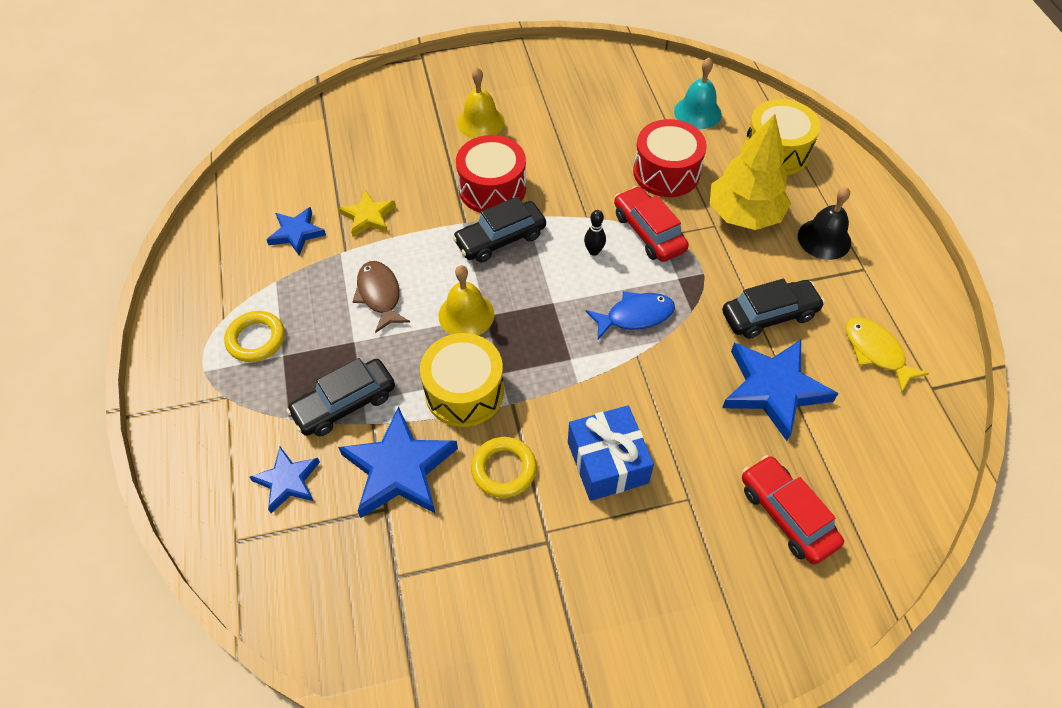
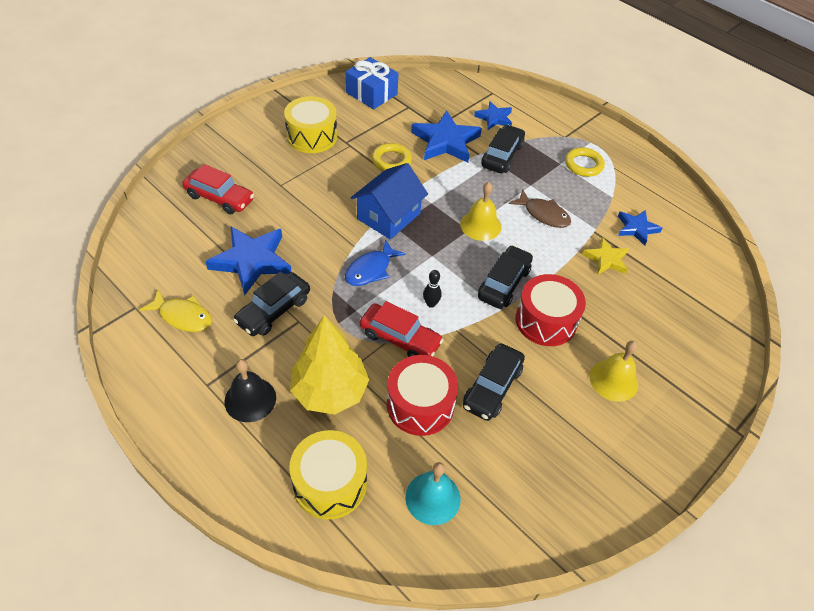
camera: 145 degrees right, 5 degrees down
yellow drum [420,333,504,427] -> yellow drum moved to [284,96,337,153]
blue gift [568,405,654,501] -> blue gift moved to [346,57,398,109]
none -> blue house [351,163,428,240]
none -> black car [463,343,525,421]

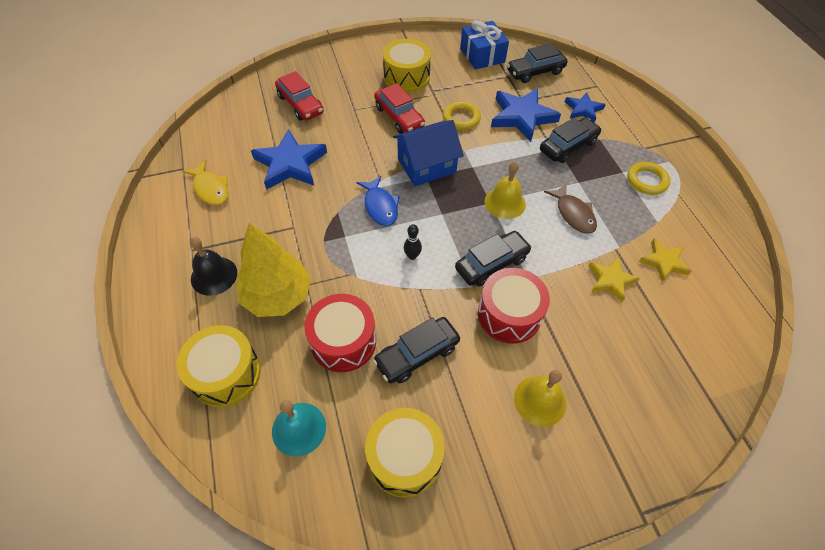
camera: 30 degrees right, 5 degrees up
black car [233,271,310,336] -> black car moved to [507,43,568,83]
blue fish [345,239,406,286] -> blue fish turned 90 degrees counterclockwise [356,176,400,226]
red car [360,301,443,357] -> red car moved to [374,83,425,134]
blue star [618,210,662,246] -> yellow star [639,239,692,282]
none -> yellow drum [365,408,445,498]

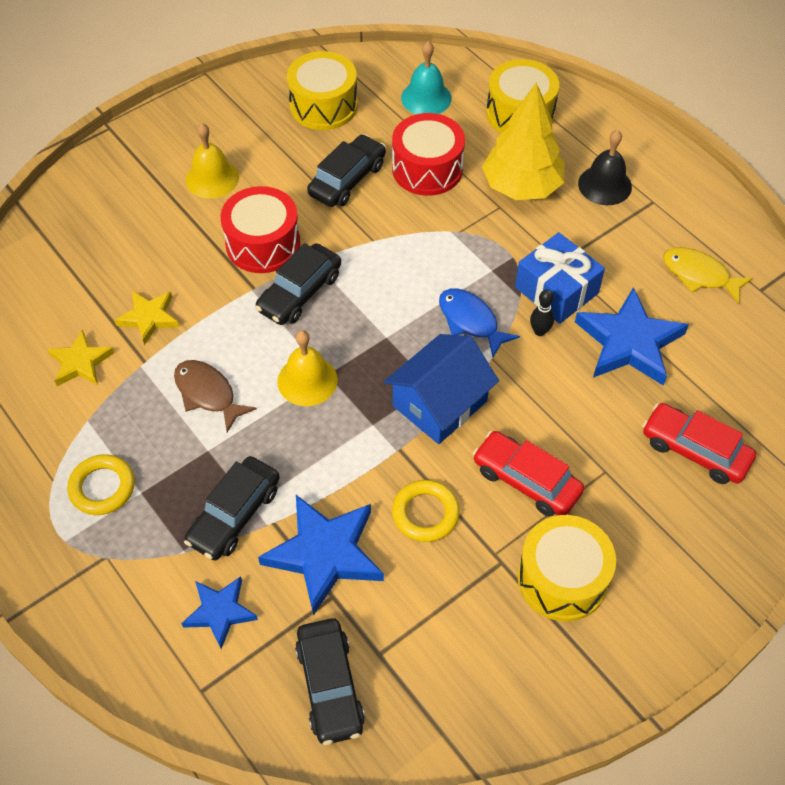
camera: 160 degrees right, 0 degrees up
black bowling pin [404,224,422,260] -> black bowling pin moved to [530,290,554,336]
blue gift [460,20,509,70] -> blue gift moved to [515,232,605,324]
black car [507,43,568,83] -> black car turned 120 degrees clockwise [295,618,365,745]

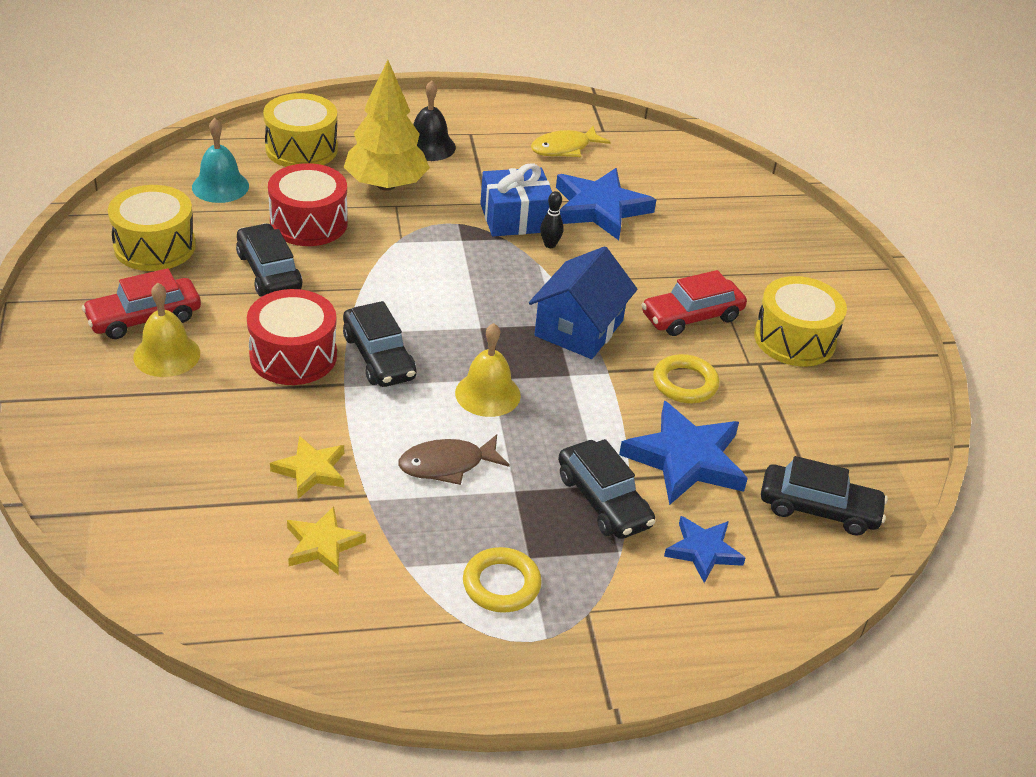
camera: 65 degrees left, 15 degrees down
blue house [384,334,499,444] -> blue house turned 45 degrees clockwise [529,246,638,359]
blue fish [439,288,520,357] -> none
red car [643,403,756,484] -> red car moved to [82,268,201,339]

